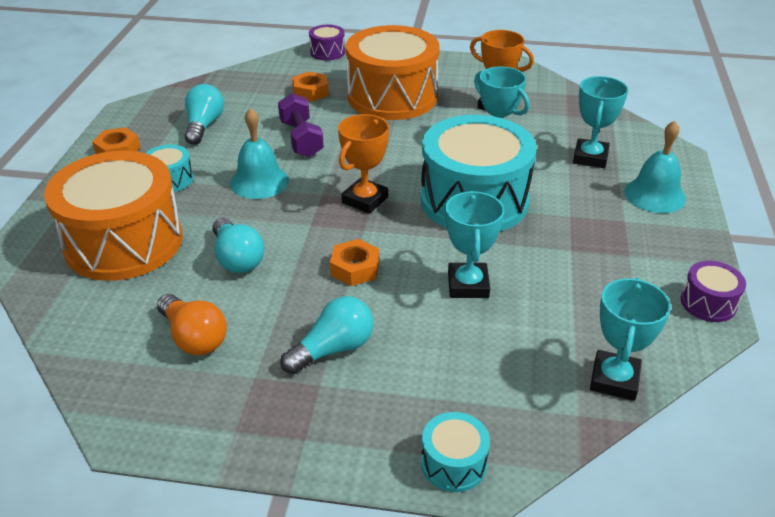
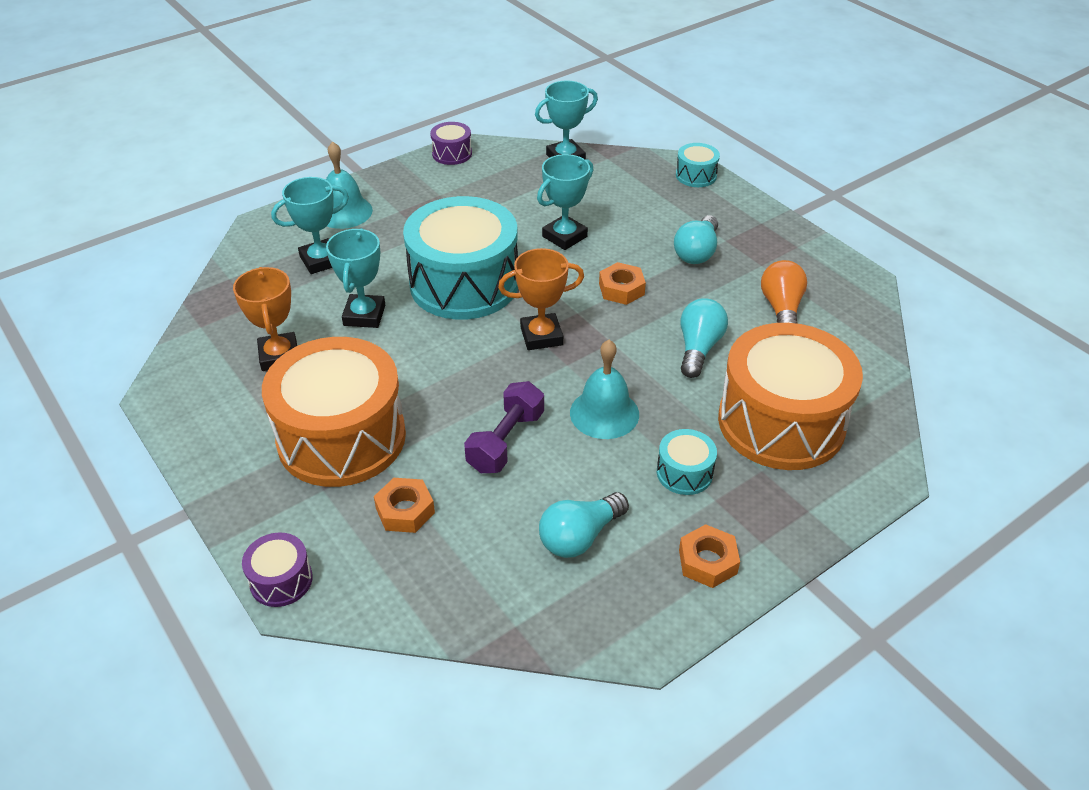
camera: 135 degrees left, 5 degrees up
turquoise light bulb [280,296,373,374] -> turquoise light bulb turned 75 degrees counterclockwise [674,215,718,264]

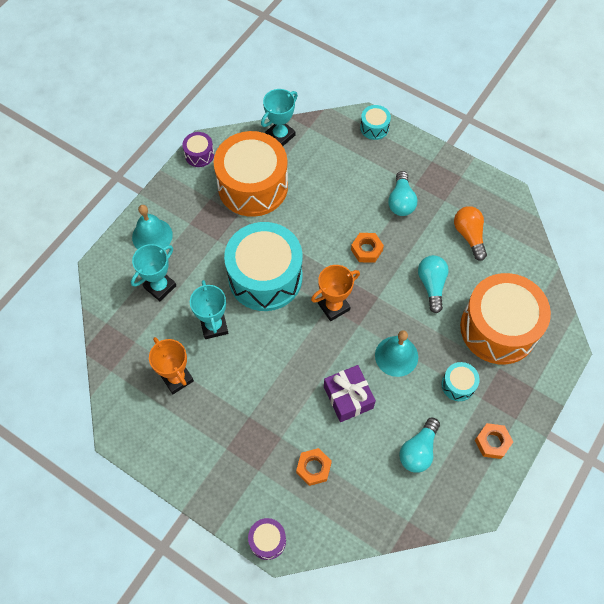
camera: 20 degrees left, 20 degrees up
orange drum [262,337,406,487] -> orange drum moved to [214,131,288,217]
purple dumbbell [464,381,544,473] -> purple gift [324,365,376,422]
turquoise trophy [537,154,593,250] -> none

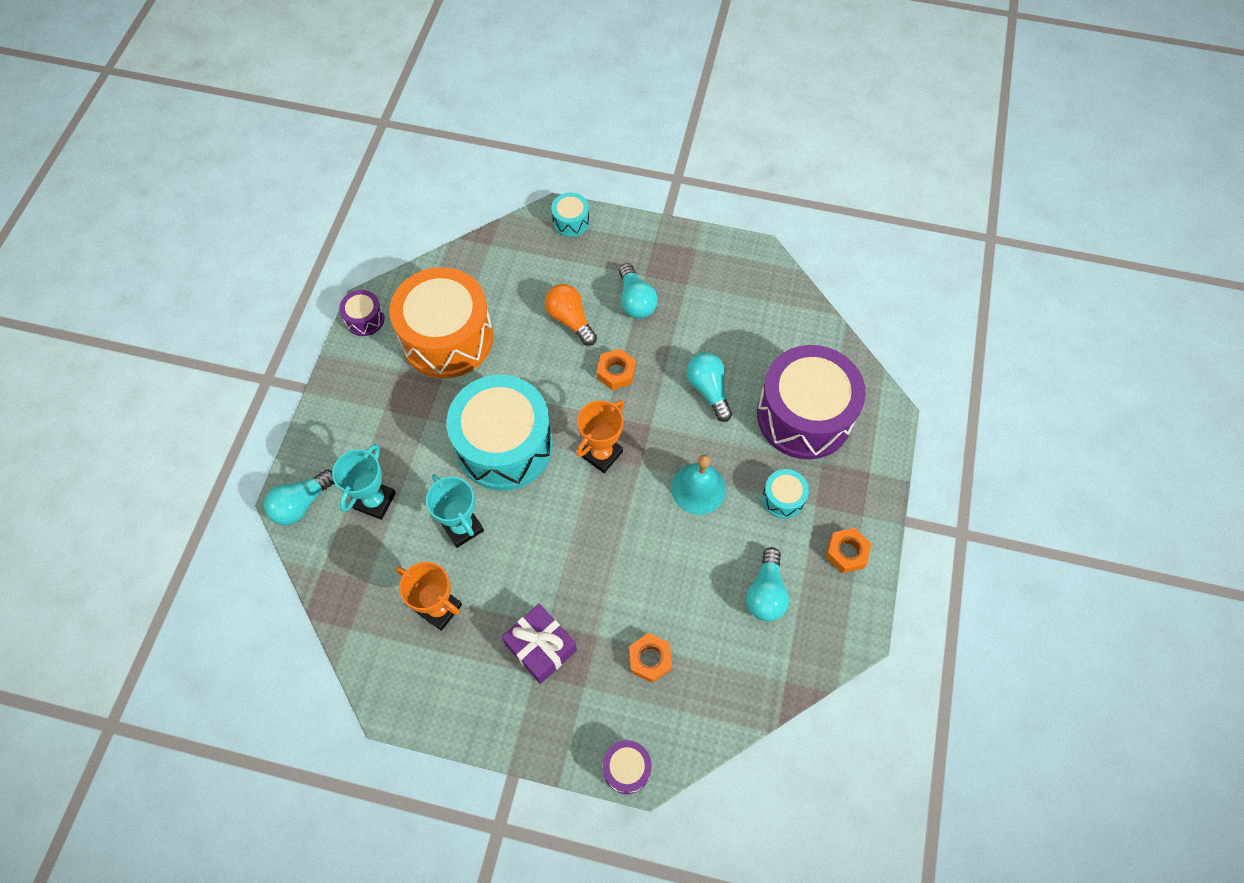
camera: 20 degrees left, 0 degrees up
turquoise bell [132,205,173,249] -> none
turquoise trophy [261,89,298,146] -> none
purple gift [324,365,376,422] -> purple gift moved to [502,604,577,684]
orange light bulb [454,206,487,261] -> orange light bulb moved to [545,284,597,346]
orange drum [460,273,551,364] -> purple drum [757,345,866,459]
none -> turquoise light bulb [264,469,335,525]

